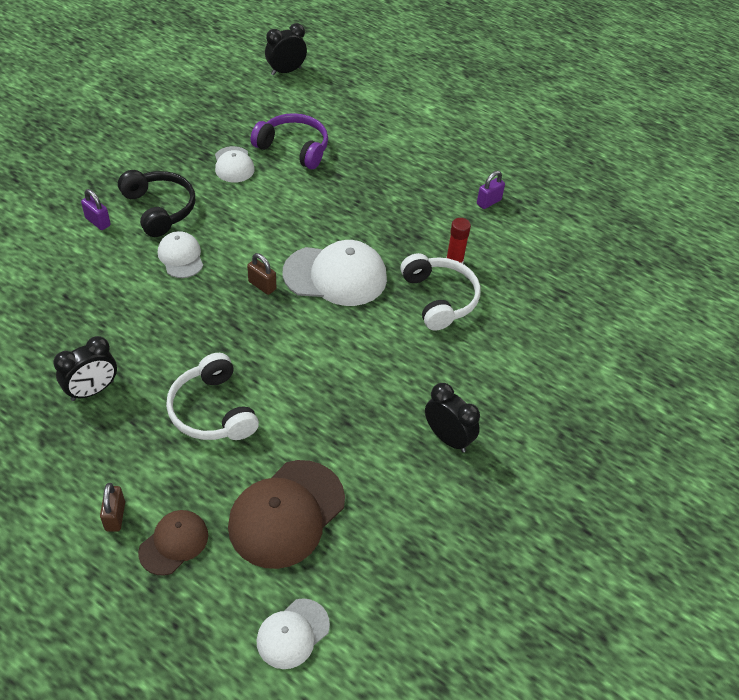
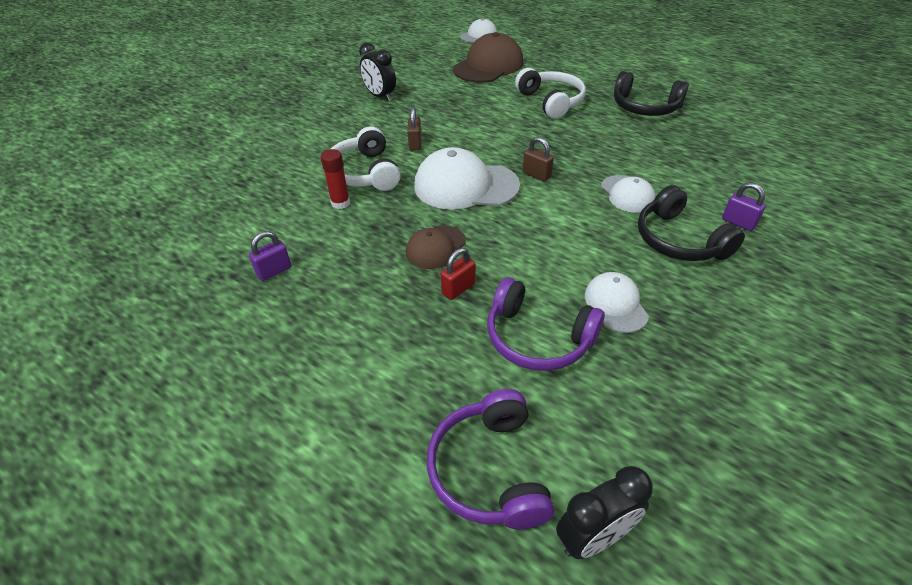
camera: 175 degrees left, 5 degrees down
black clock [53,336,117,401] -> black headphones [614,71,689,116]
brown padlock [100,483,125,532] -> brown padlock moved to [407,107,422,151]
brown cap [138,510,208,575] -> brown cap moved to [406,225,466,269]
none -> purple headphones [427,389,554,529]
none -> red padlock [441,248,475,300]

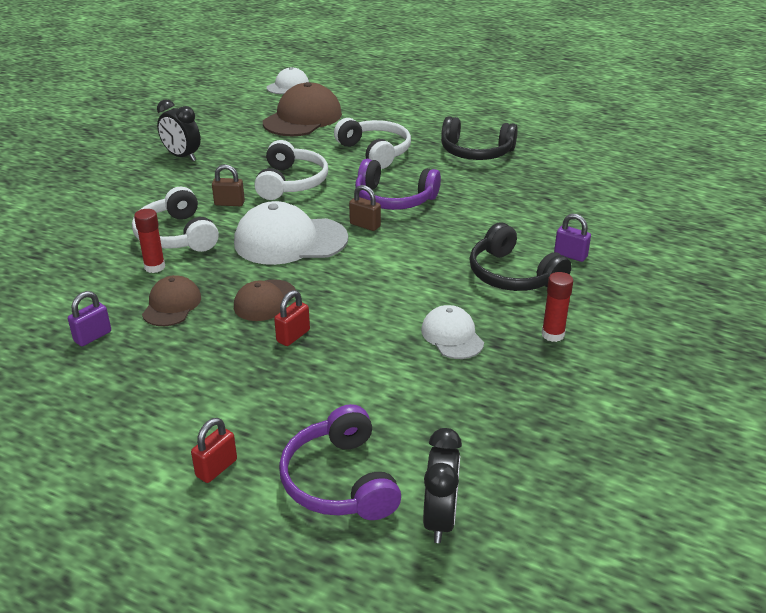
camera: 10 degrees left, 10 degrees down
brown padlock [407,107,422,151] -> brown padlock turned 75 degrees counterclockwise [212,164,245,206]
purple headphones [487,277,605,371] -> purple headphones moved to [355,159,441,210]
black clock [556,466,653,559] -> black clock turned 45 degrees counterclockwise [423,428,462,543]
white cap [601,175,655,213] -> none
none -> brown cap [142,275,201,326]
none -> red padlock [191,418,237,483]
none -> white headphones [254,140,328,200]
none -> red glue stick [542,272,573,342]

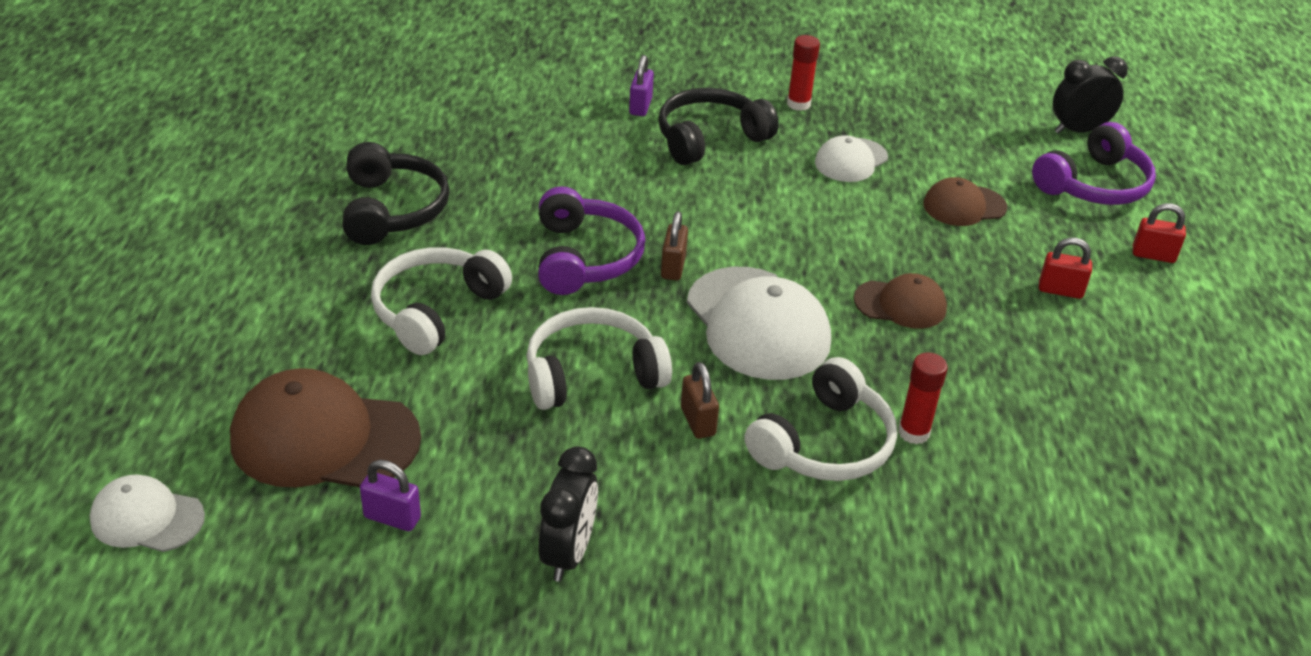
camera: 115 degrees left, 5 degrees up
purple padlock [68,291,111,346] -> purple padlock moved to [360,460,421,531]
brown cap [142,275,201,326] -> brown cap moved to [923,177,1007,226]
red padlock [274,290,310,346] -> red padlock moved to [1039,238,1092,299]
black headphones [469,223,572,291] -> black headphones turned 150 degrees counterclockwise [658,88,779,165]

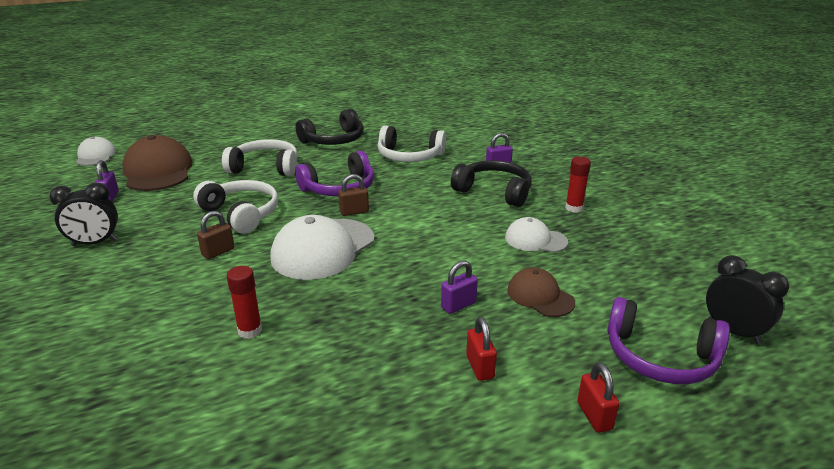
camera: 65 degrees right, 10 degrees down
white headphones [745,357,897,481] -> white headphones moved to [378,125,446,162]
brown cap [854,273,947,329] -> none
none -> purple padlock [441,260,478,314]

